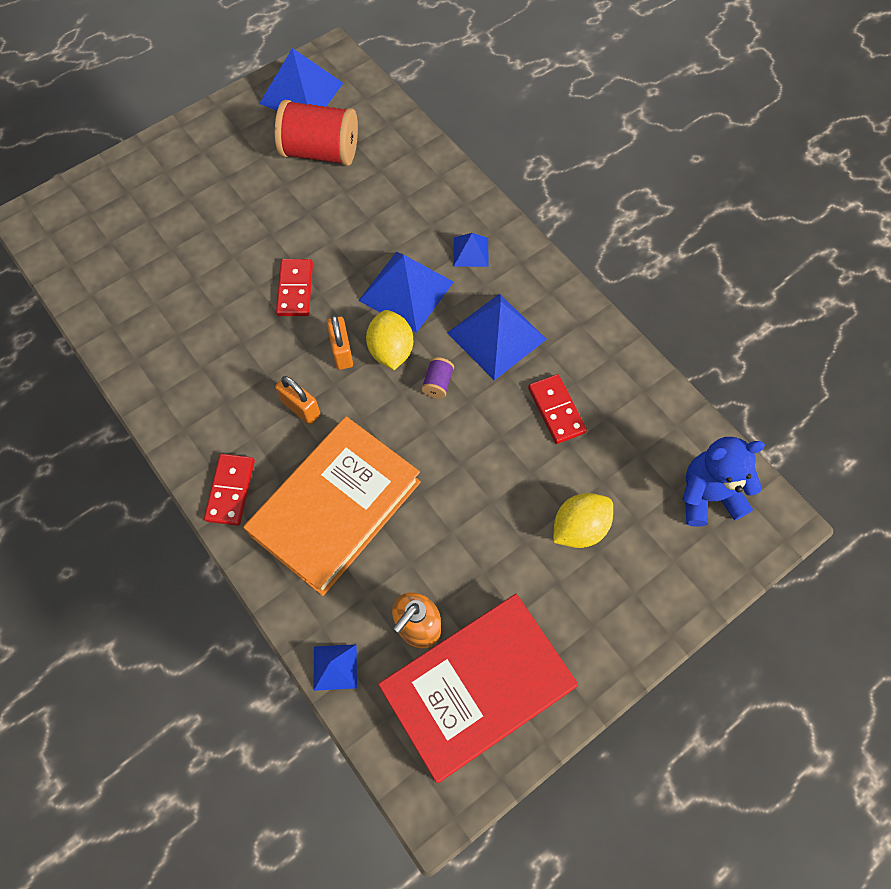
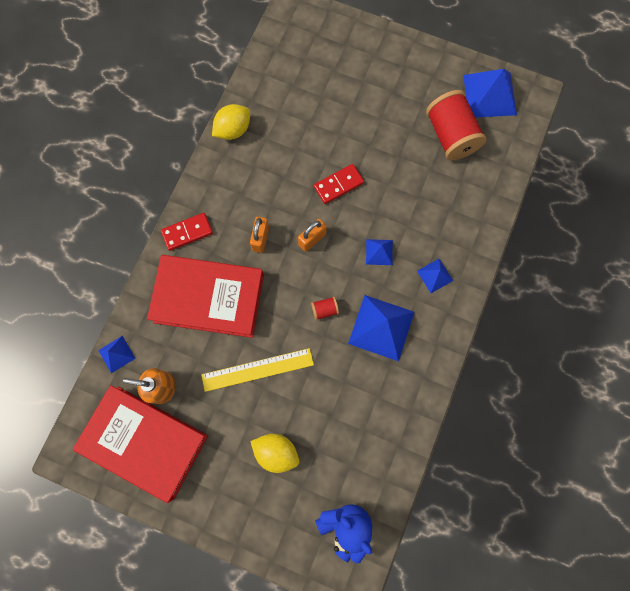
camera: 60 degrees right, 10 degrees up
orange book [244,416,421,596] -> red book [147,255,264,338]
blue pyramid [358,252,454,332] -> blue pyramid [366,239,393,265], size x0.51
yellow lemon [366,310,413,370] -> yellow lemon moved to [212,104,250,140]
purple spool [421,357,454,399] -> red spool [311,297,339,320]
red domino [528,374,587,444] -> none
none -> yellow ruler [201,348,314,392]

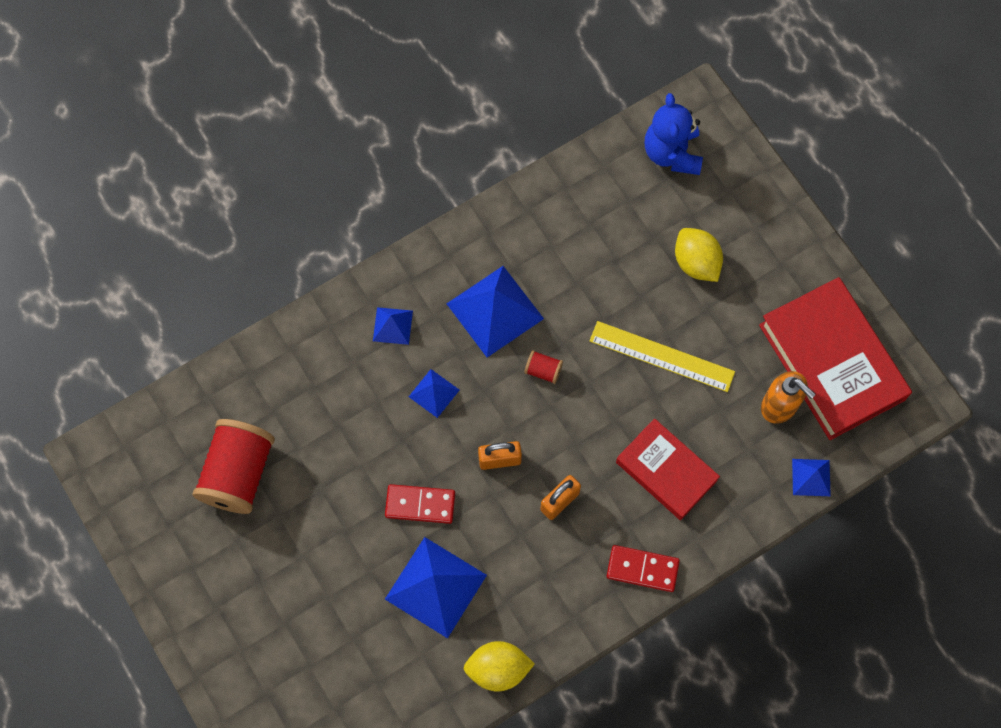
camera: 145 degrees left, 5 degrees down
red book [147,255,264,338] -> red book [616,418,720,520], size x0.62
blue pyramid [463,69,517,117] -> blue pyramid moved to [385,537,487,638]

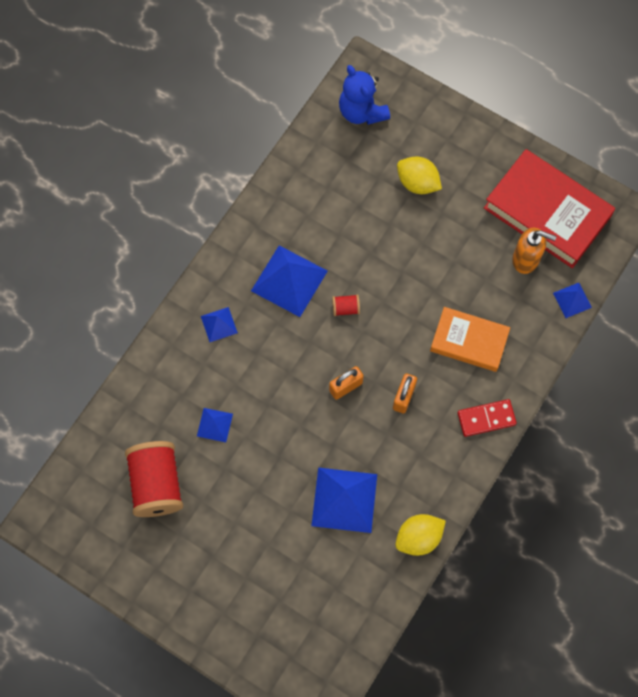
camera: 25 degrees left, 0 degrees up
red domino [385,484,455,524] -> none
blue pyramid [409,369,459,418] -> blue pyramid moved to [197,408,233,442]
yellow ruler [590,321,735,392] -> none
red book [616,418,720,520] -> orange book [430,307,510,372]

